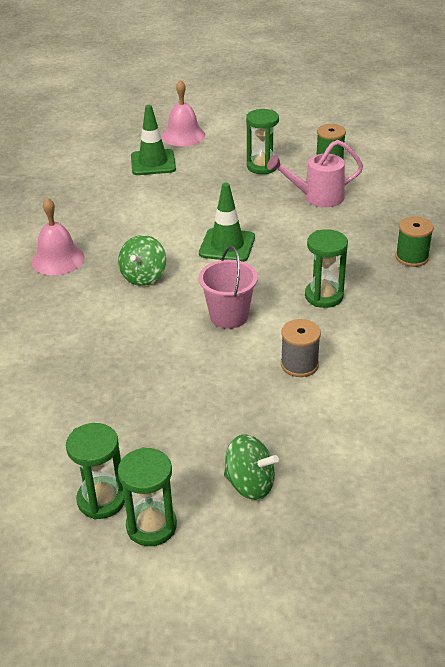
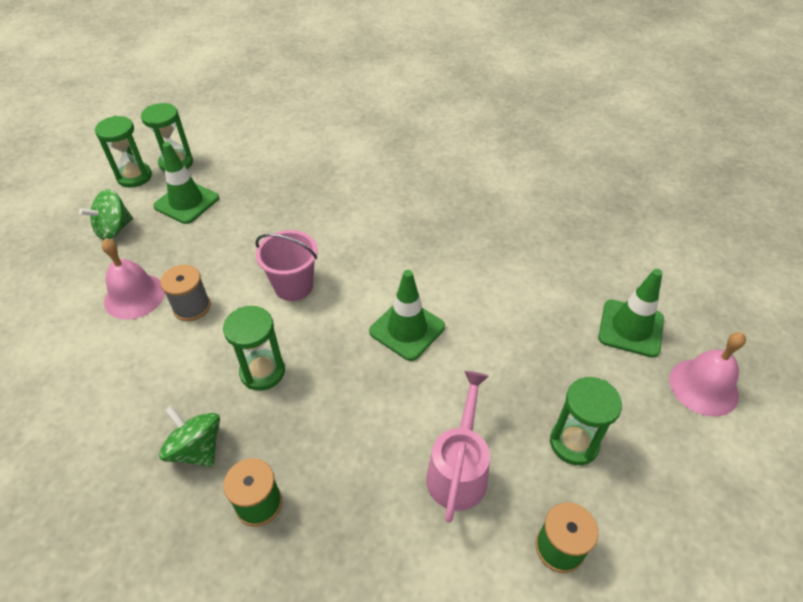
camera: 115 degrees right, 10 degrees up
pink bell [31,198,85,275] -> pink bell moved to [102,238,165,320]
green spinning top [118,235,166,286] -> green spinning top moved to [159,406,220,467]
none -> green traffic cone [153,142,219,224]

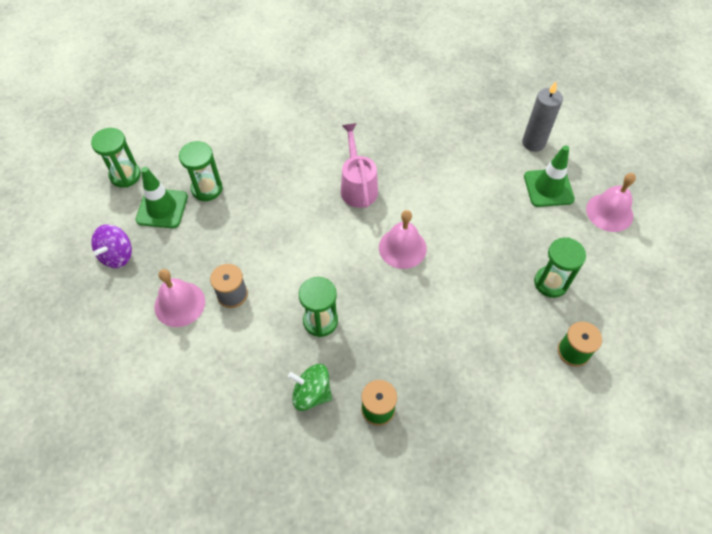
camera: 25 degrees left, 10 degrees up
green spinning top [79,189,133,240] -> purple spinning top [91,224,132,268]
green hourglass [95,116,152,188] -> green hourglass moved to [179,141,223,201]
pink bucket [255,230,318,301] -> none
green traffic cone [369,270,445,361] -> pink bell [379,210,427,269]
pink watering can [426,371,490,523] -> pink watering can moved to [341,123,378,208]
none -> grey candle [522,81,563,152]

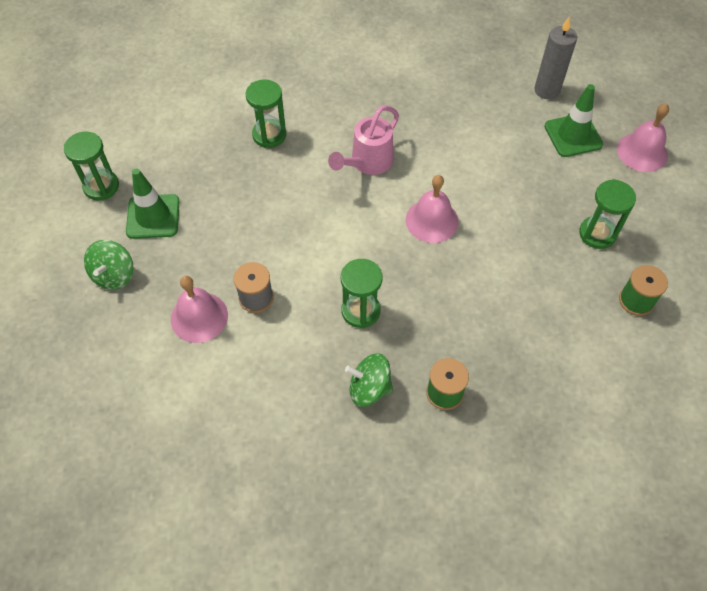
camera: 10 degrees left, 0 degrees up
purple spinning top [91,224,132,268] -> green spinning top [84,240,134,290]
green hourglass [179,141,223,201] -> green hourglass moved to [246,79,286,148]
pink watering can [341,123,378,208] -> pink watering can turned 120 degrees counterclockwise [328,105,399,175]

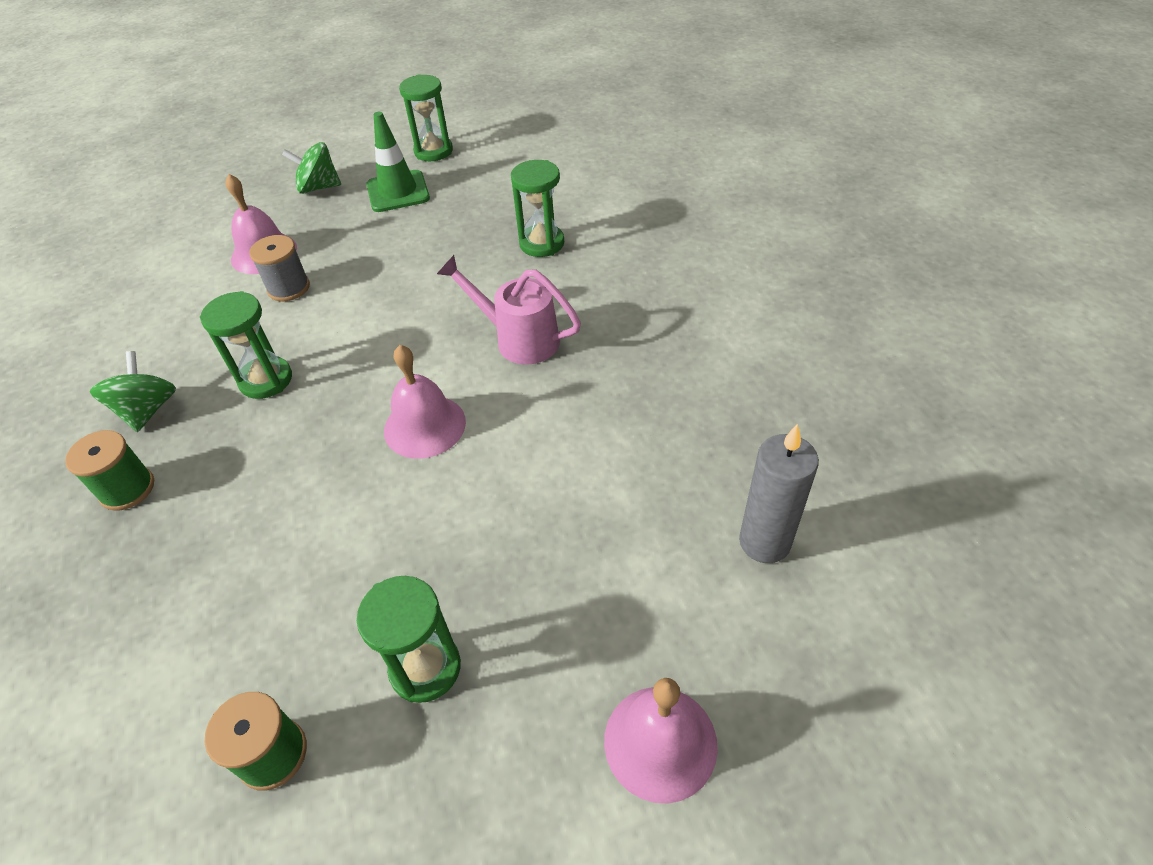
camera: 80 degrees right, 10 degrees down
green traffic cone [544,84,603,157] -> none

